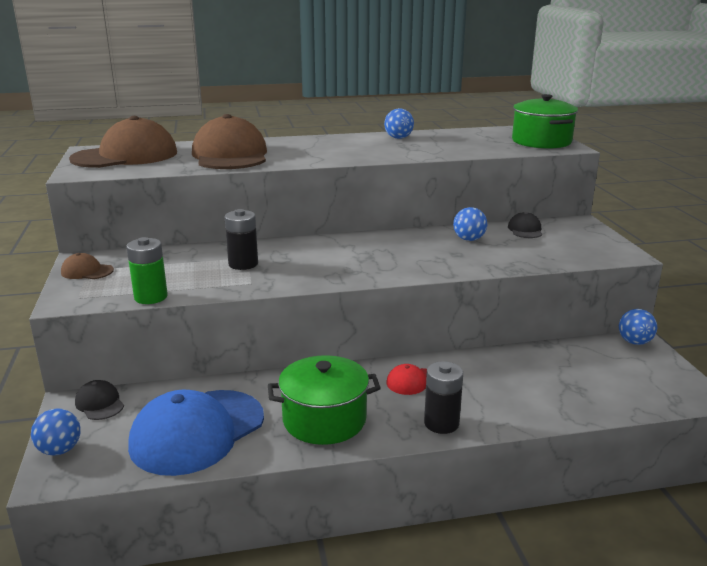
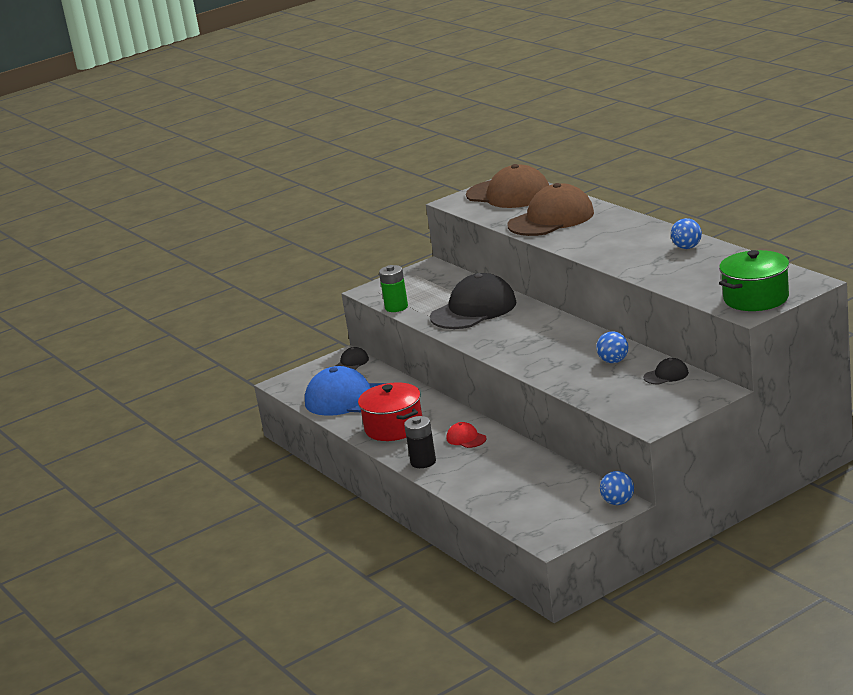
camera: 70 degrees right, 0 degrees up
blue ball [31,408,81,456] -> none
brown cap [61,253,114,279] -> none
black battery [225,209,258,270] -> black cap [430,273,517,329]
green pot [268,355,381,445] -> red pot [358,382,422,441]

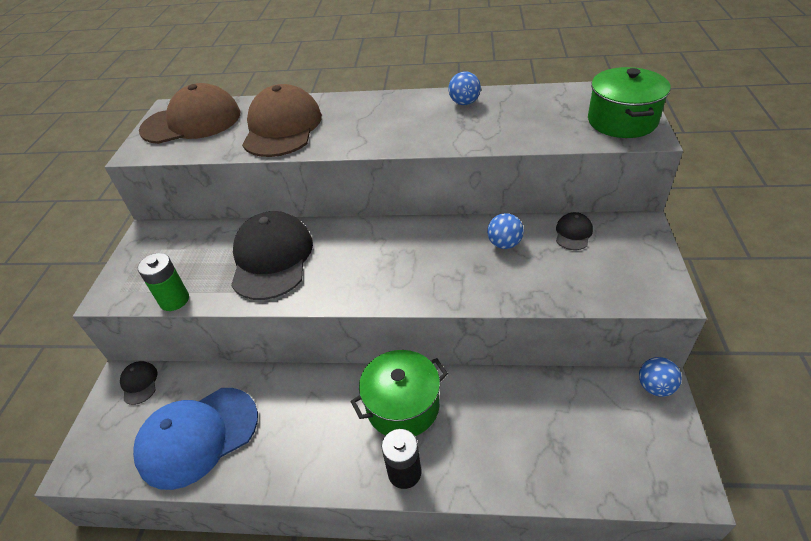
camera: 50 degrees left, 20 degrees up
red pot [358,382,422,441] -> none
red cap [446,422,487,448] -> green pot [351,350,448,436]

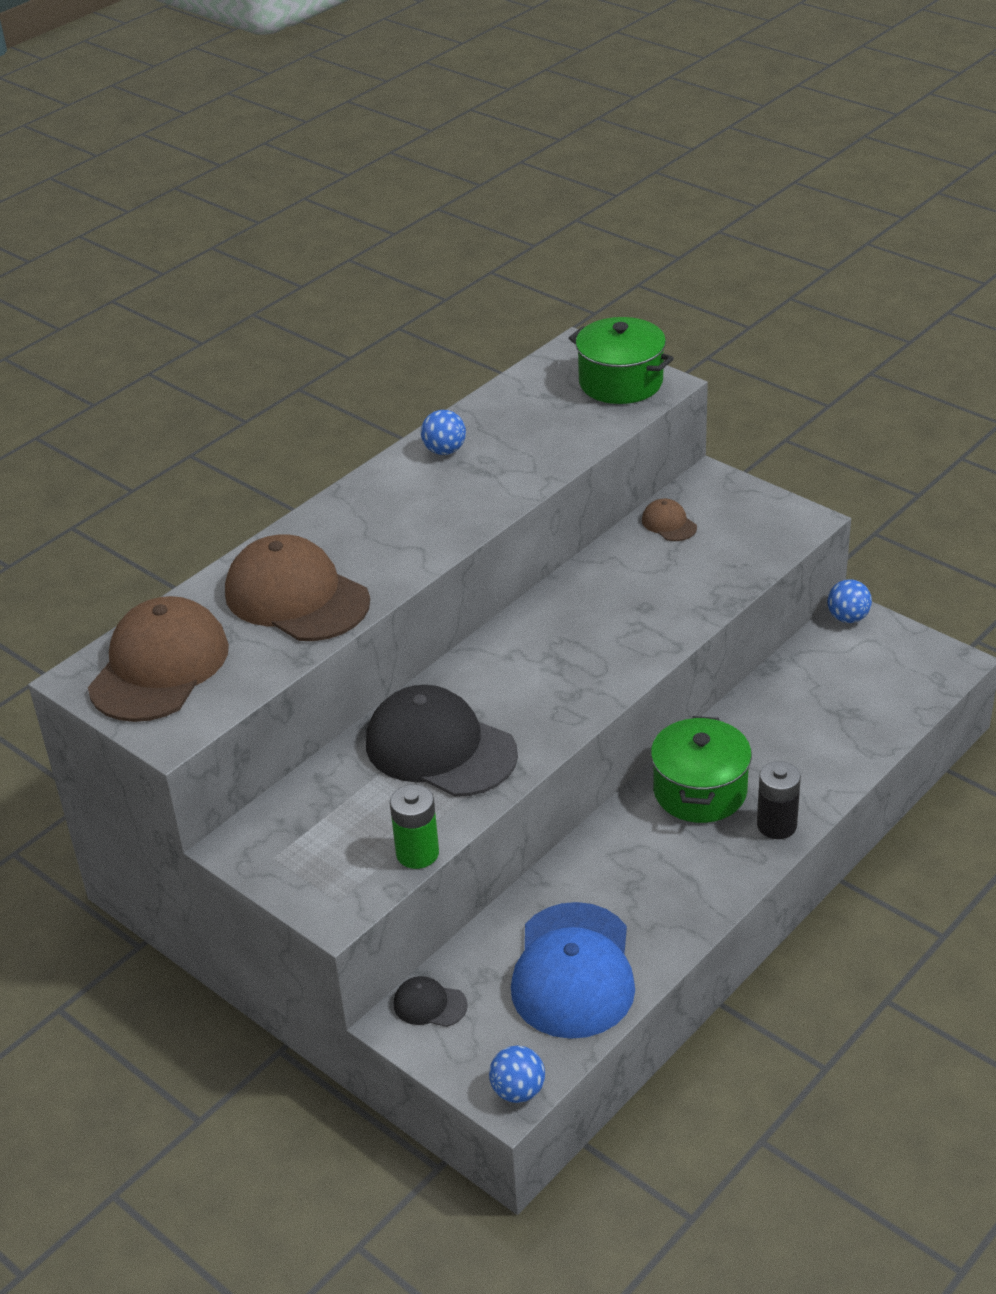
camera: 55 degrees left, 5 degrees down
blue ball [487,213,524,249] -> blue ball moved to [489,1045,545,1103]
black cap [556,212,593,250] -> brown cap [642,499,697,541]

